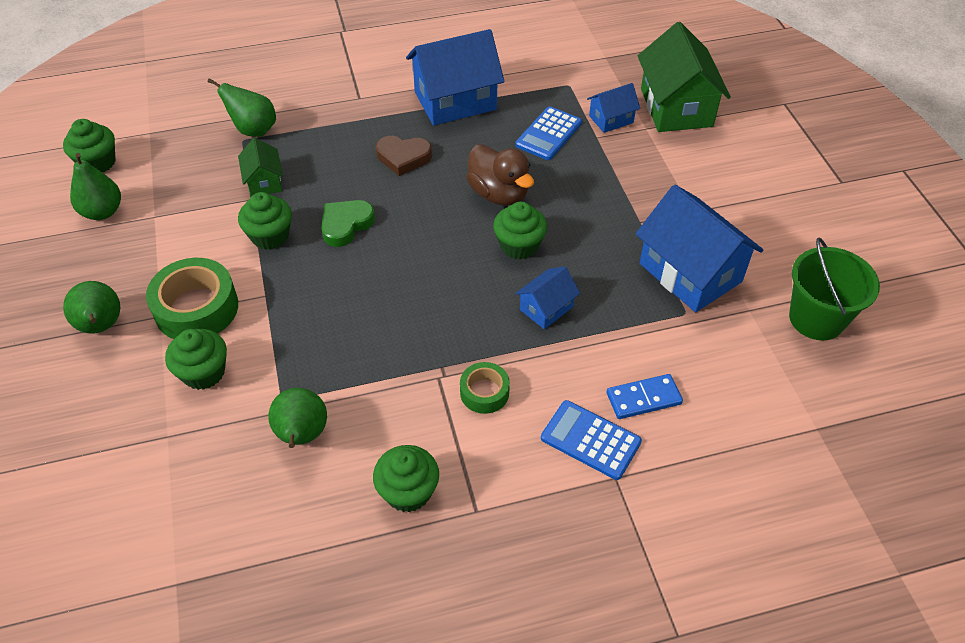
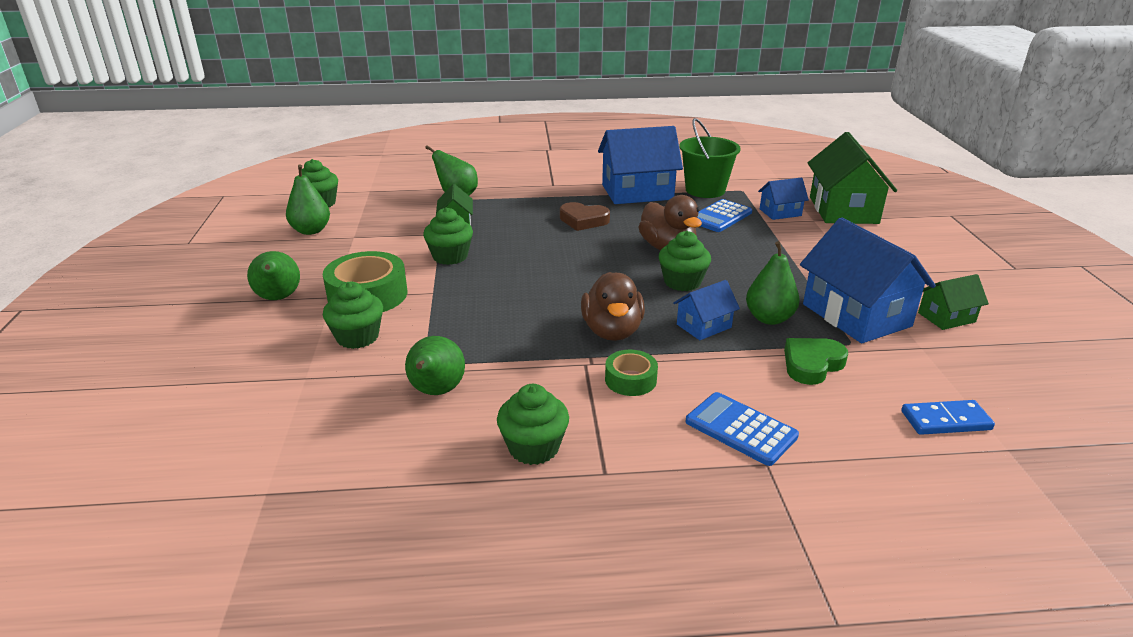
camera: 10 degrees right, 20 degrees down
green heart [321,200,375,247] -> green heart moved to [784,338,848,385]
blue domino [607,374,683,419] -> blue domino moved to [901,400,995,435]
green bucket [789,238,880,341] -> green bucket moved to [679,118,741,198]
none -> brown duck [581,272,645,341]
none -> green pear [746,241,800,325]
none -> green house [918,274,989,330]

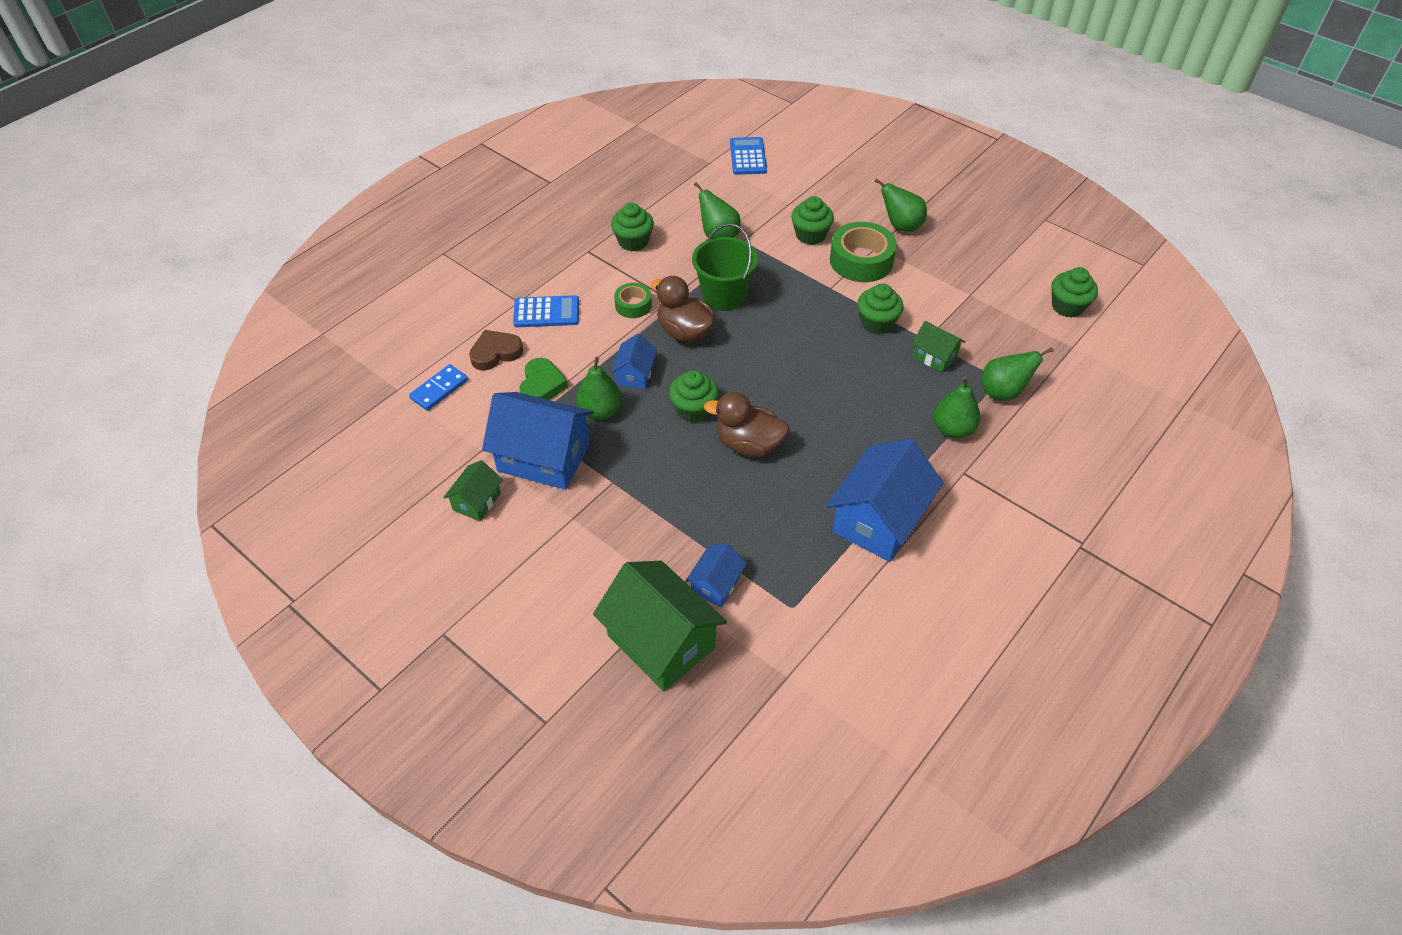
camera: 135 degrees right, 20 degrees up
green pear [286,165,330,235] -> green pear moved to [933,377,980,438]
brown heart [560,202,610,231] -> brown heart moved to [469,330,523,371]
green bucket [679,118,741,198] -> green bucket moved to [692,223,758,311]
blue calculator [697,199,752,232] -> blue calculator moved to [730,137,767,175]

